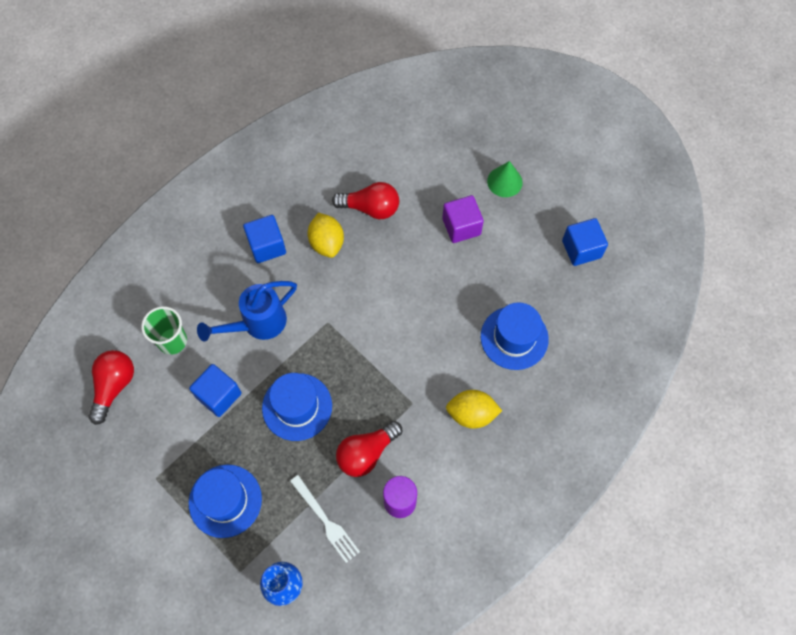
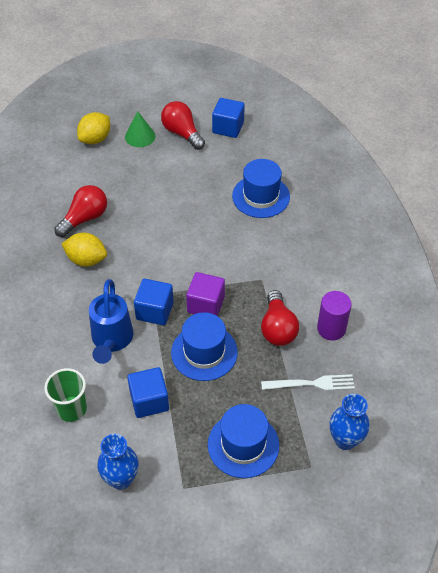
camera: 55 degrees left, 15 degrees down
red light bulb [88,350,134,425] -> red light bulb moved to [161,101,205,150]
blue cube [243,215,286,263] -> blue cube moved to [134,279,174,325]
purple cube [442,195,484,243] -> purple cube moved to [186,272,225,316]
yellow lemon [446,390,502,429] -> yellow lemon moved to [77,112,110,144]
none -> blue vase [97,434,139,490]

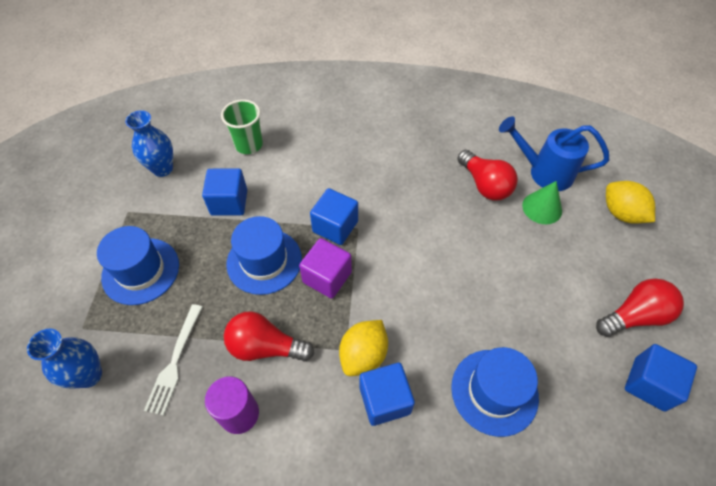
camera: 105 degrees right, 5 degrees up
yellow lemon [62,233,107,267] -> yellow lemon moved to [339,320,388,376]
blue watering can [89,279,133,364] -> blue watering can moved to [499,116,609,191]
green cone [125,111,155,147] -> green cone moved to [522,181,562,224]
none -> blue cube [360,363,415,426]

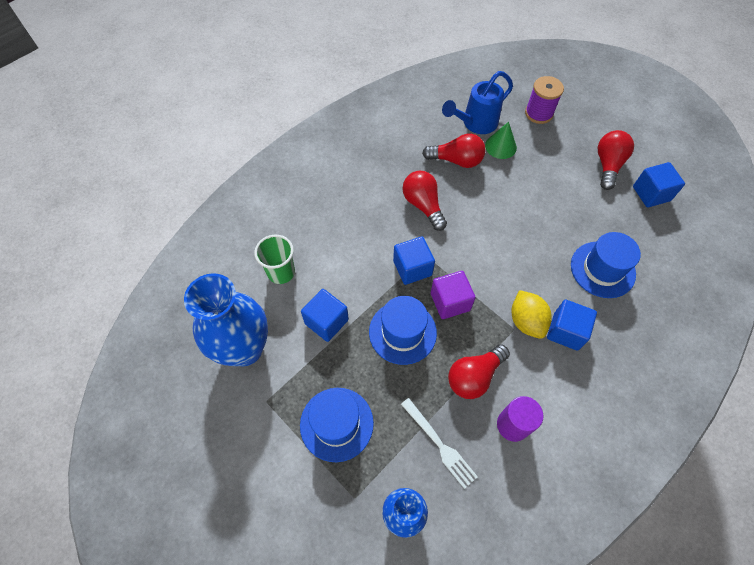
camera: 50 degrees left, 5 degrees up
blue vase [125,110,173,177] -> blue vase [184,273,268,367], size x1.76
yellow lemon [606,181,655,224] -> purple spool [525,76,564,124]
none -> red light bulb [403,171,447,231]

